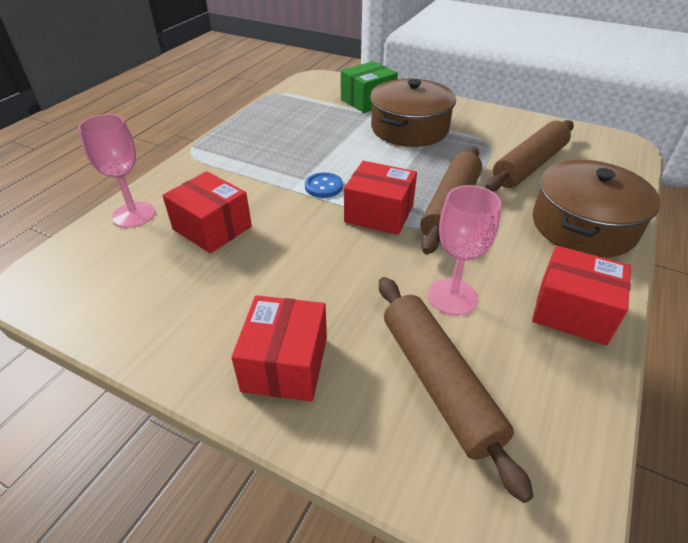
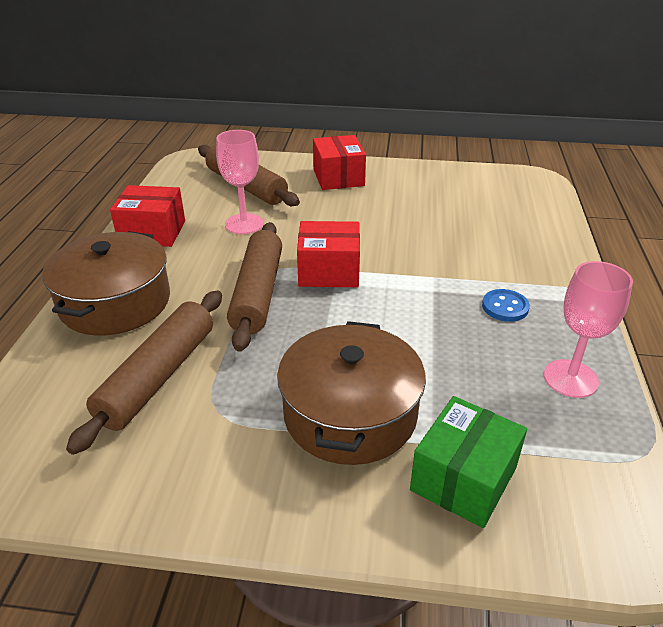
camera: 160 degrees right, 5 degrees down
pink goblet [78,114,156,228] -> pink goblet moved to [544,261,633,398]
red box [162,171,252,253] -> none
blue button [305,172,343,198] -> blue button moved to [482,289,530,322]

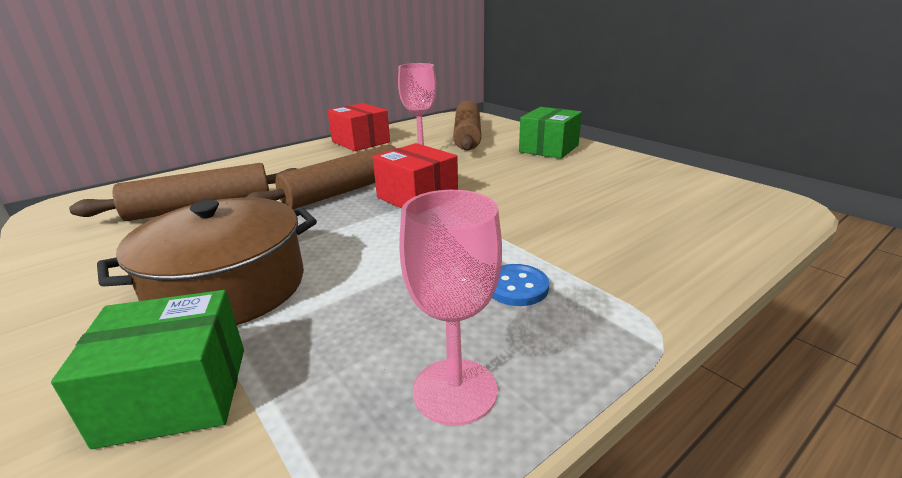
camera: 45 degrees right, 10 degrees down
brown pot [42,231,170,336] -> none
red box [313,135,366,190] -> green box [519,107,582,159]

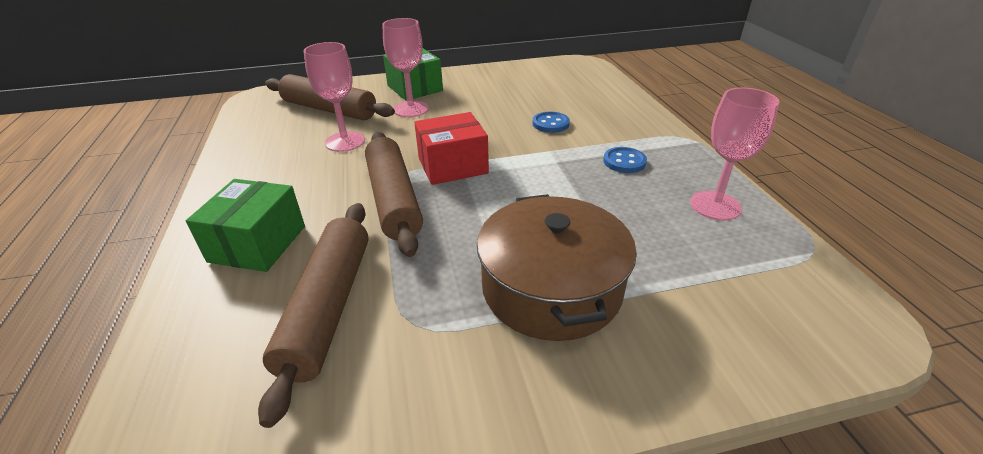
camera: 65 degrees left, 10 degrees up
green box [51,290,244,449] -> green box moved to [186,179,305,272]
red box [327,103,390,151] -> none
none -> pink goblet [383,18,429,117]
none -> blue button [533,112,570,133]

